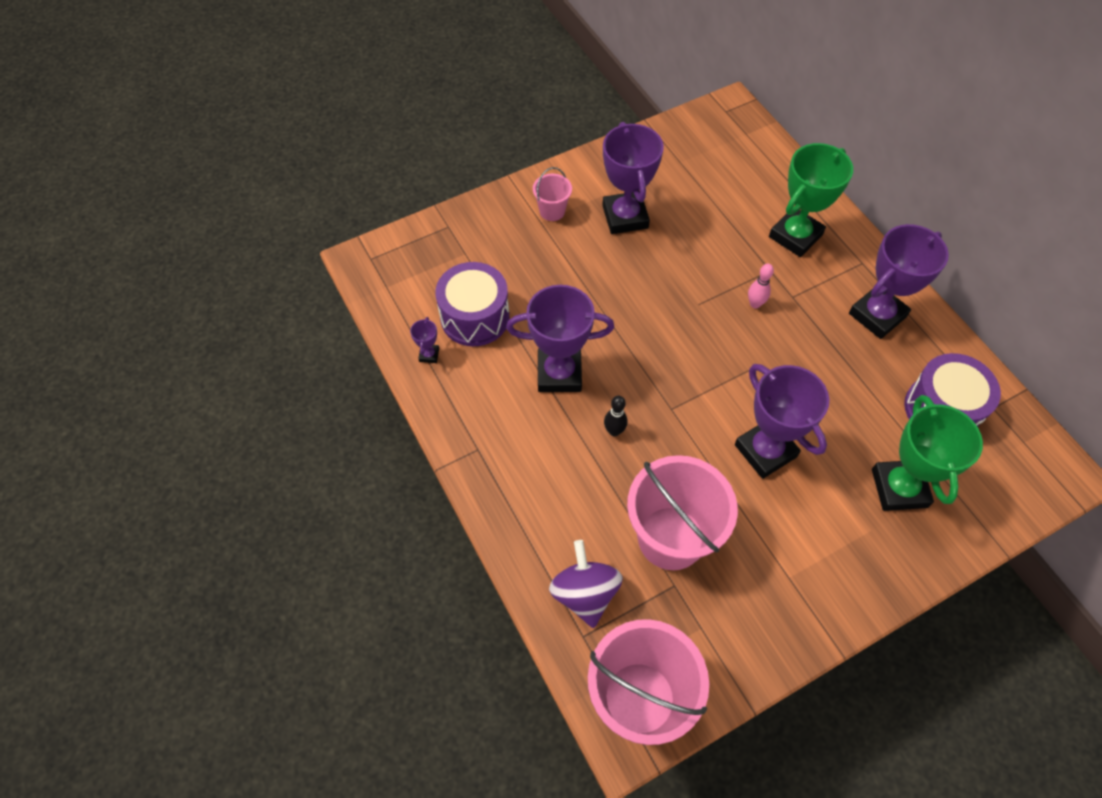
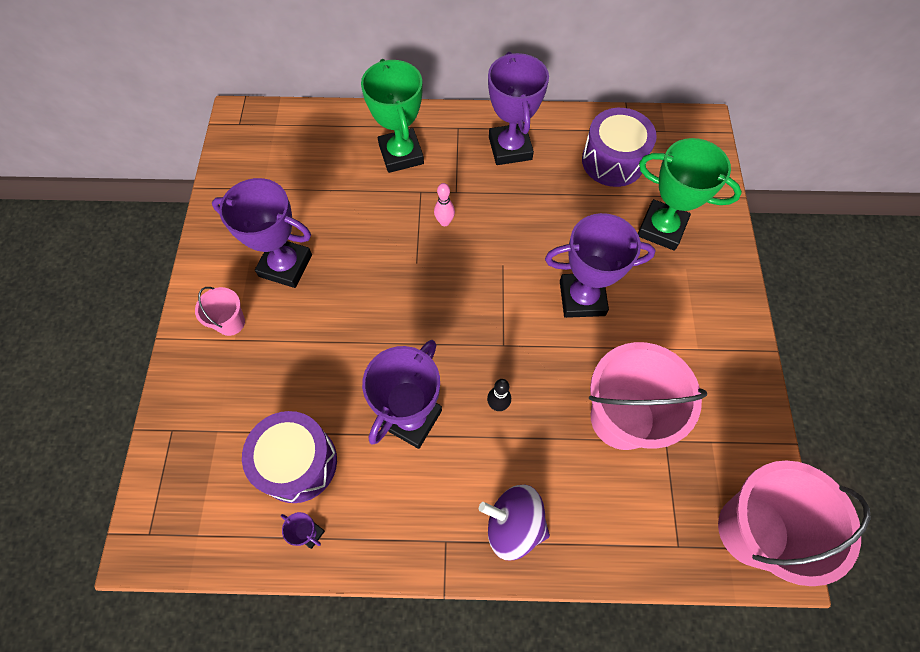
camera: 60 degrees left, 5 degrees up
purple spinning top [549,540,623,628] -> purple spinning top moved to [479,485,550,560]

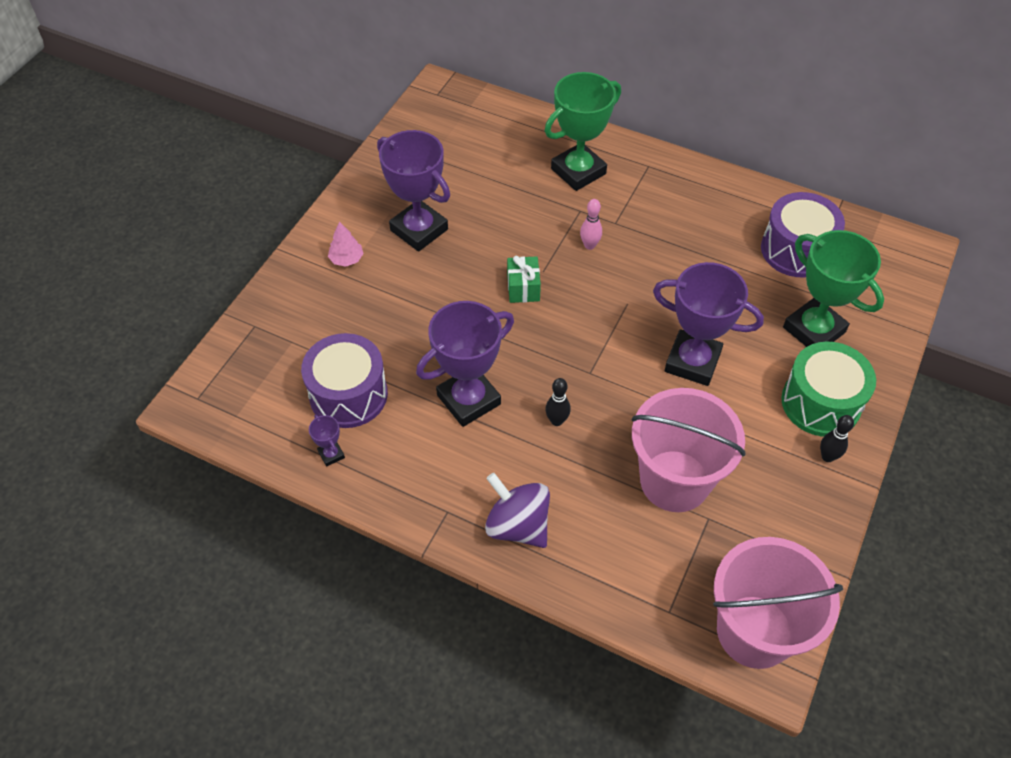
camera: 25 degrees right, 10 degrees down
pink bucket [195,287,245,336] -> pink tree [328,222,364,267]
green trophy [361,59,424,173] -> green trophy turned 45 degrees clockwise [545,72,621,191]
purple trophy [488,52,549,165] -> none
none -> green gift [507,256,541,303]
none -> green drum [781,341,876,437]
none -> black bowling pin [820,415,854,462]

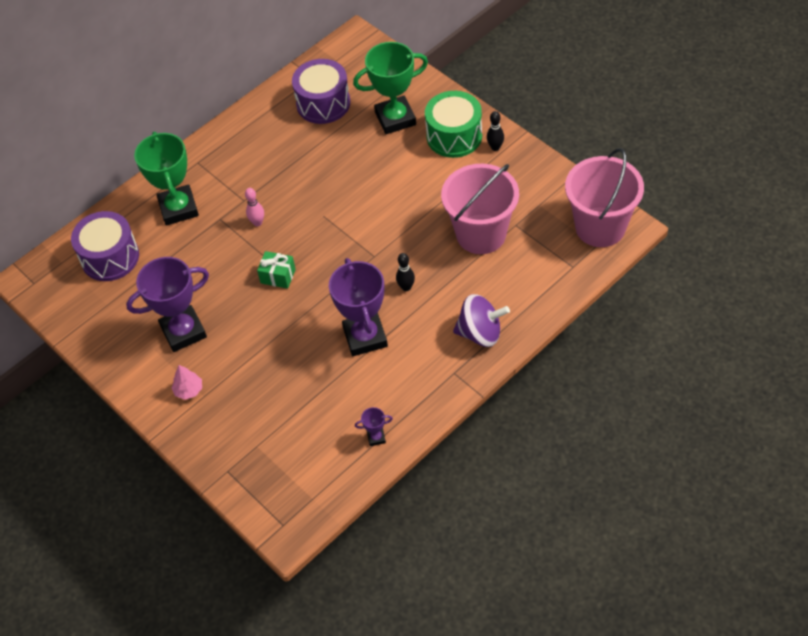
camera: 65 degrees left, 0 degrees up
purple drum [301,333,388,428] -> purple drum moved to [71,211,139,281]
purple spinning top [485,473,550,548] -> purple spinning top turned 150 degrees counterclockwise [453,294,510,347]
purple trophy [653,262,764,386] -> none

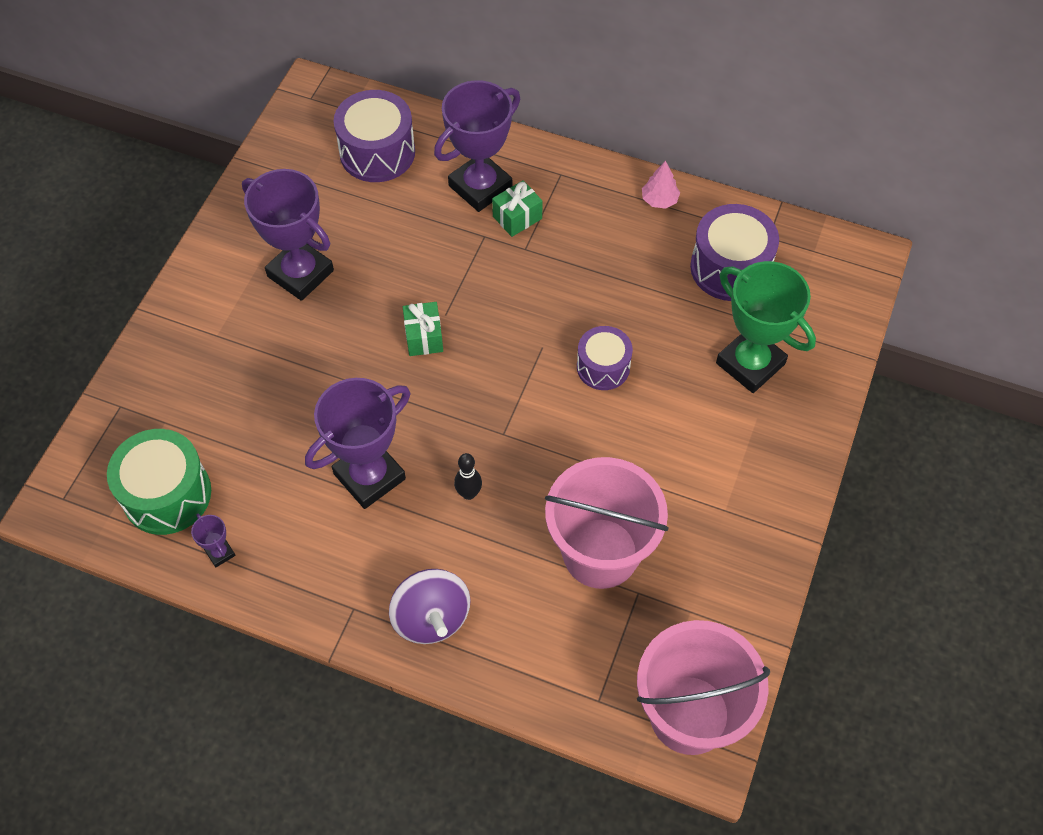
camera: 60 degrees right, 5 degrees up
green trophy [134,132,199,225] -> purple trophy [434,80,520,212]
pink tree [172,365,202,400] -> pink tree moved to [642,161,680,209]
pink bowling pin [245,188,264,226] -> none
green drum [425,91,482,158] -> green drum moved to [107,429,211,535]
black bowling pin [487,111,504,151] -> none
none -> green gift [492,180,543,237]
none -> purple drum [577,326,633,390]

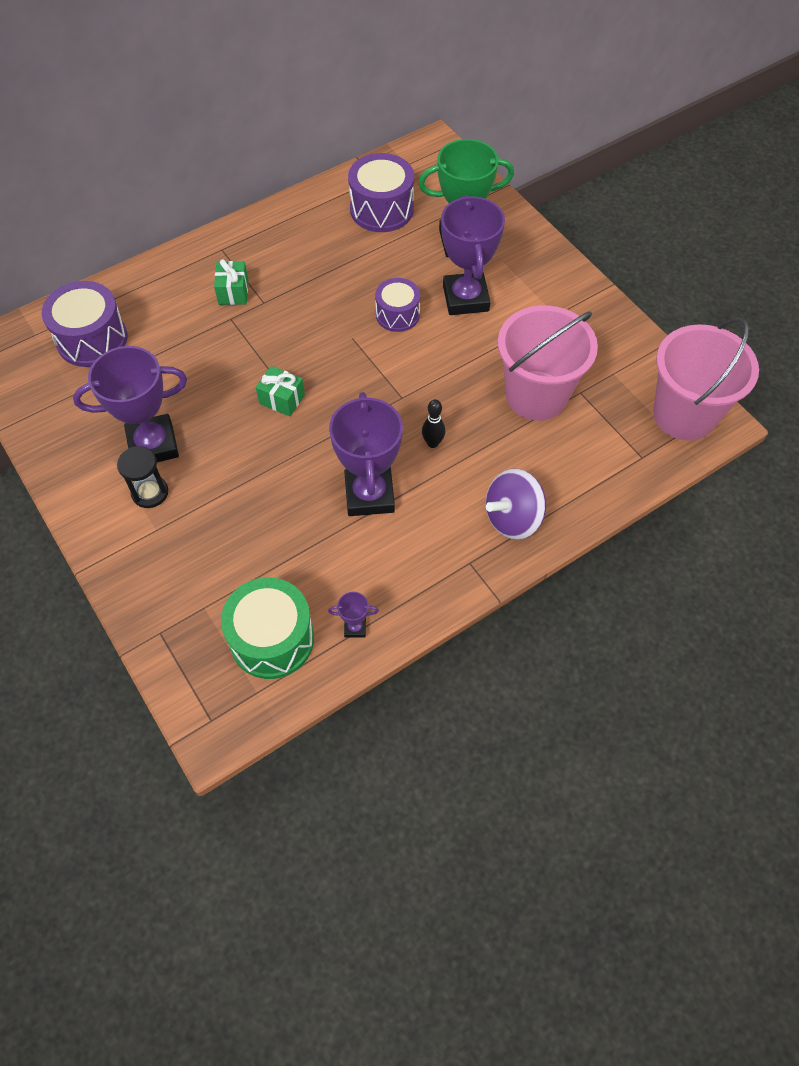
camera: 55 degrees left, 0 degrees up
purple spinning top [389,569,471,644] -> purple spinning top turned 135 degrees clockwise [486,469,546,540]
purple trophy [434,80,520,212] -> purple trophy moved to [441,195,505,315]
pink tree [642,161,680,209] -> none
none -> black hourglass [117,446,168,508]

